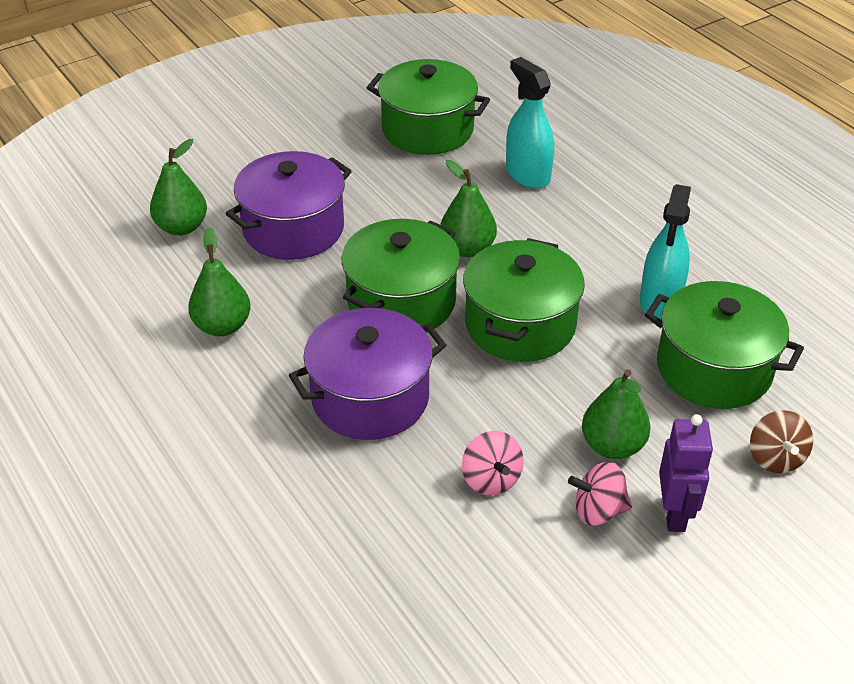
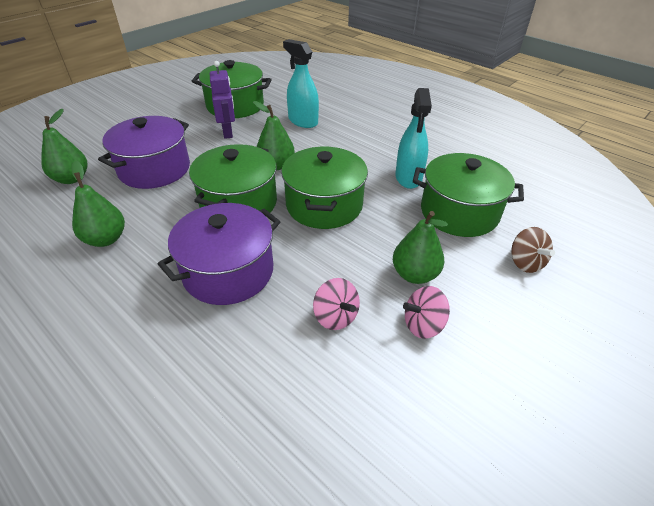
camera: 15 degrees left, 0 degrees up
purple robot [659,414,713,532] -> purple robot moved to [210,61,235,139]

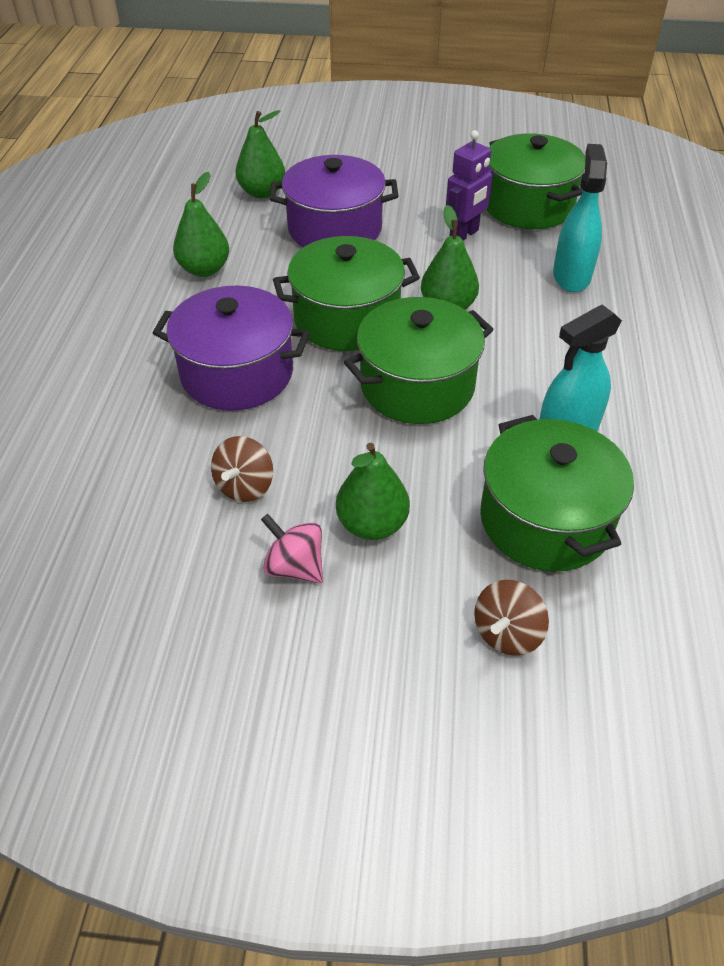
camera: 55 degrees right, 5 degrees up
pink spinning top [313,278,360,330] -> brown spinning top [211,436,273,502]

